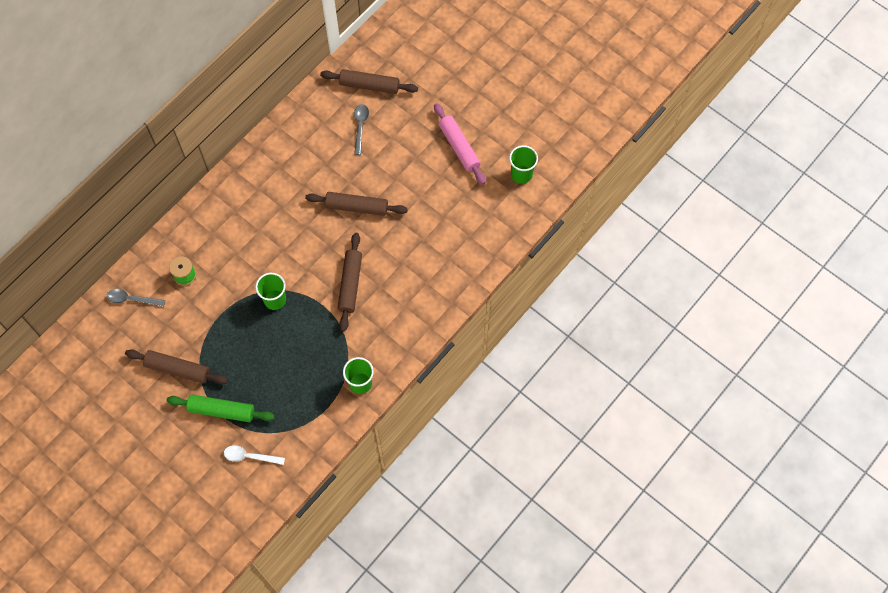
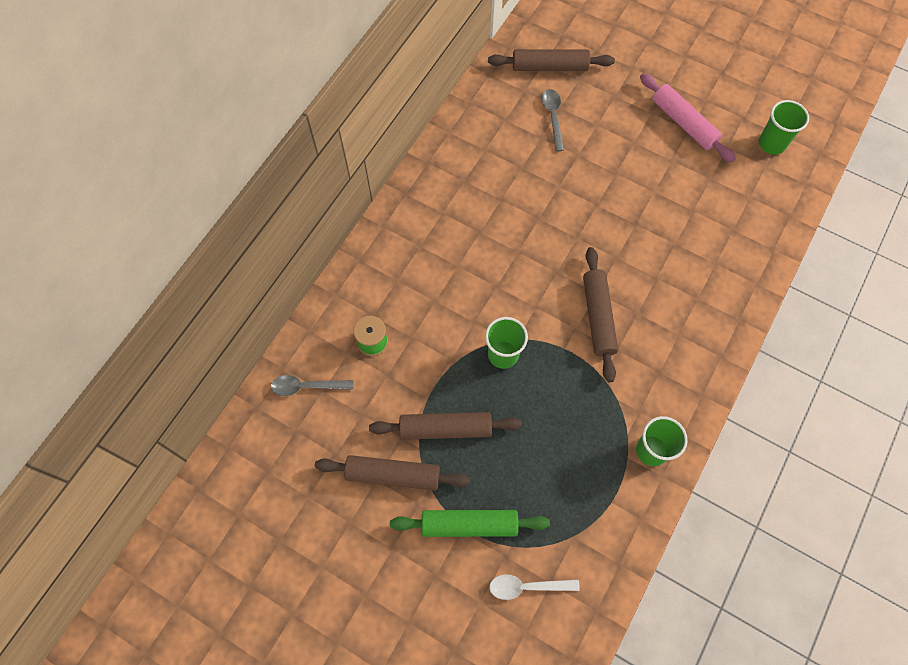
camera: 10 degrees left, 0 degrees up
brown rolling pin [305,192,408,216] -> brown rolling pin moved to [369,412,522,440]

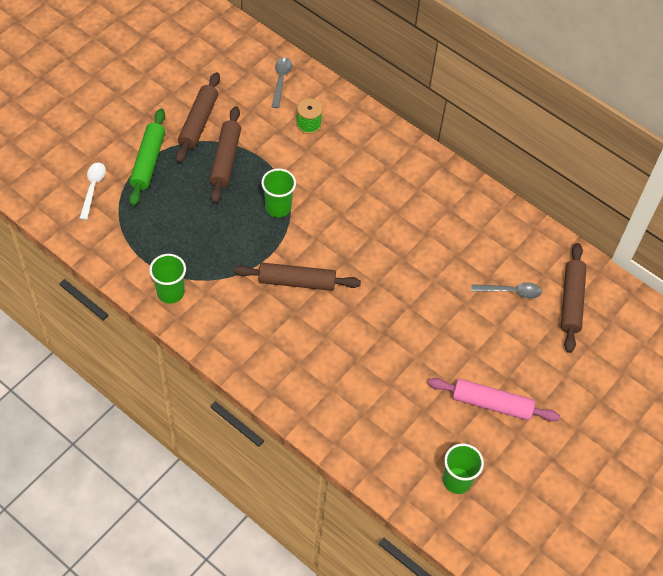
camera: 95 degrees right, 10 degrees down
pink rolling pin [640,73,736,162] -> pink rolling pin turned 45 degrees clockwise [428,378,560,422]

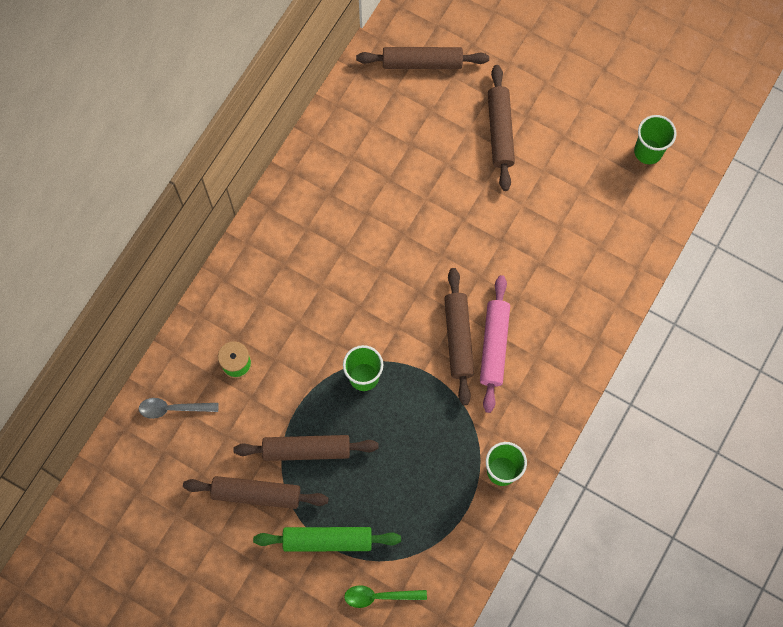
camera: 95 degrees left, 15 degrees up
white spoon [80,163,106,220] -> green spoon [344,585,427,608]
pink rolling pin [428,378,560,422] -> pink rolling pin moved to [480,275,510,413]
grey spoon [472,282,542,299] -> none
none -> brown rolling pin [488,65,515,191]

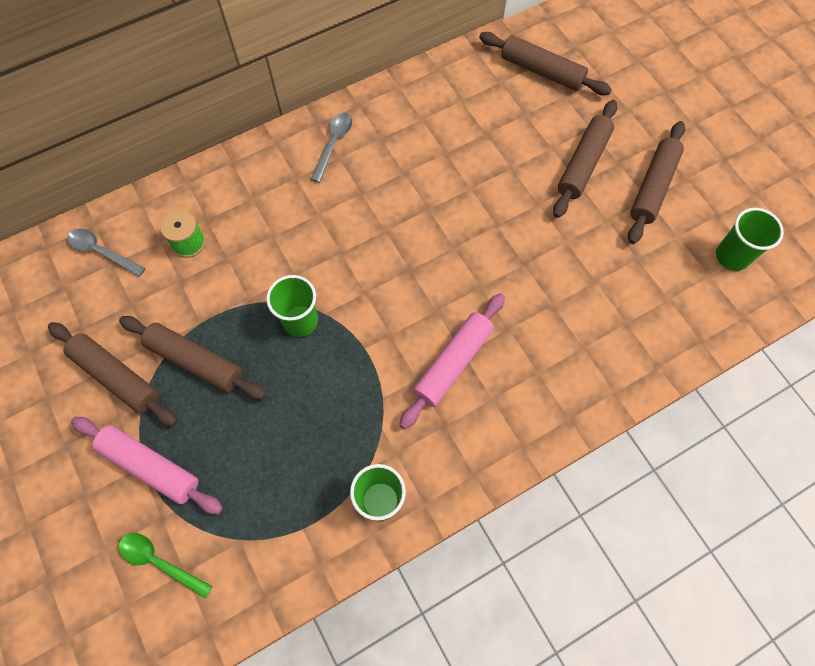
camera: 30 degrees right, 5 degrees down
green rolling pin [253,527,401,552] -> pink rolling pin [71,417,223,514]
brown rolling pin [444,268,474,405] -> brown rolling pin moved to [628,121,685,244]
none -> grey spoon [311,113,352,182]

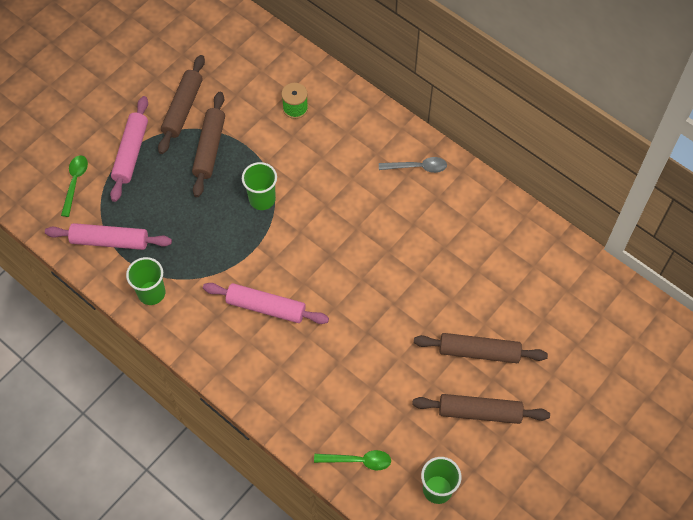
camera: 70 degrees right, 5 degrees down
grey spoon [67,228,145,277] -> none
brown rolling pin [479,32,612,95] -> none
none -> pink rolling pin [45,223,172,250]
none -> green spoon [314,450,391,470]

